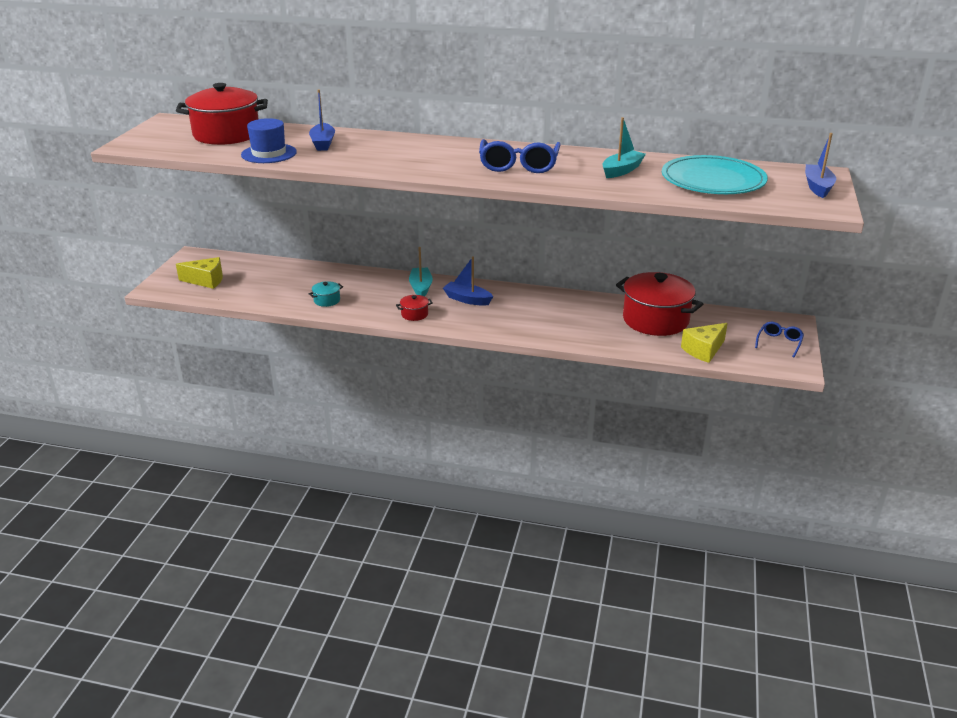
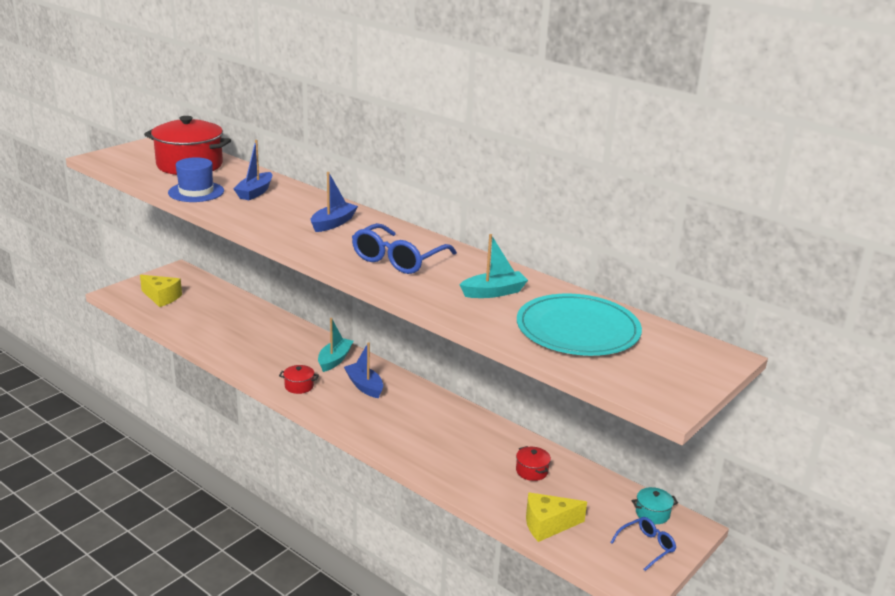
camera: 25 degrees right, 5 degrees down
turquoise pot [309,281,343,307] -> turquoise pot moved to [632,487,678,524]
red pot [616,272,703,336] -> red pot [516,446,551,481], size x0.42
blue boat [805,133,836,198] -> blue boat moved to [311,172,358,232]

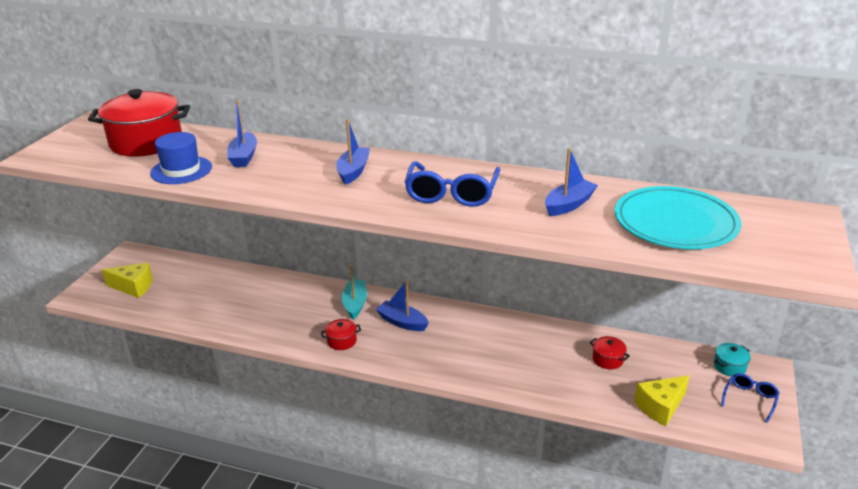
camera: 20 degrees left, 5 degrees up
turquoise boat [460,234,528,298] -> blue boat [545,148,598,216]

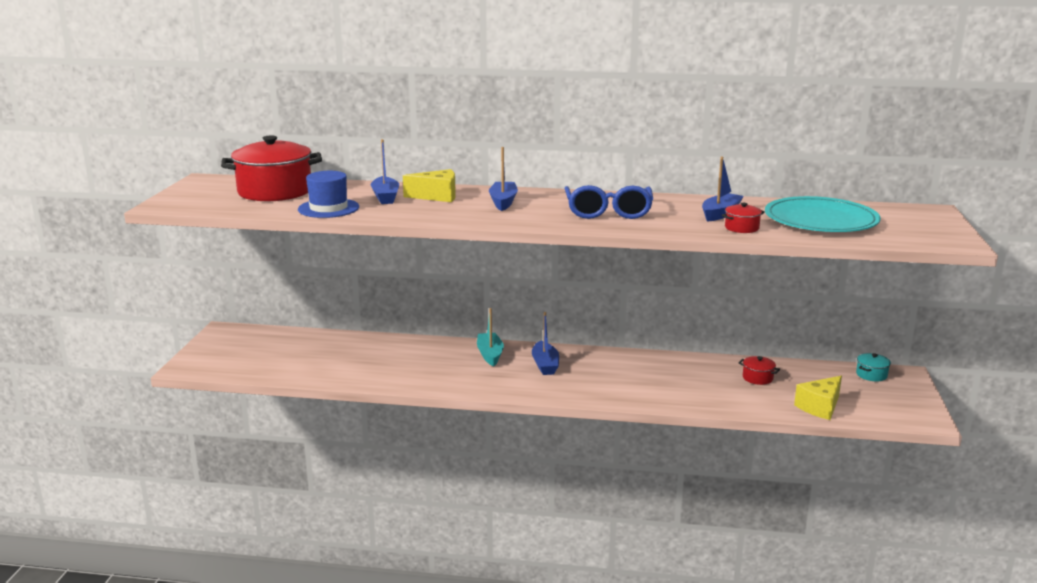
camera: 10 degrees left, 10 degrees down
yellow cheese [102,262,153,298] -> yellow cheese moved to [403,169,456,202]
red pot [321,319,361,350] -> red pot moved to [722,203,765,233]
blue boat [376,280,429,331] -> blue boat turned 120 degrees counterclockwise [532,312,559,375]
blue glasses [721,373,780,423] -> none

